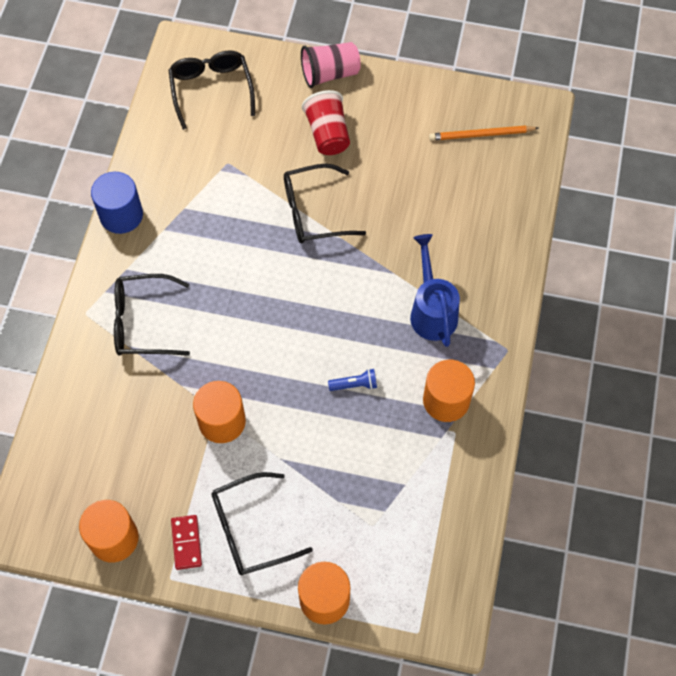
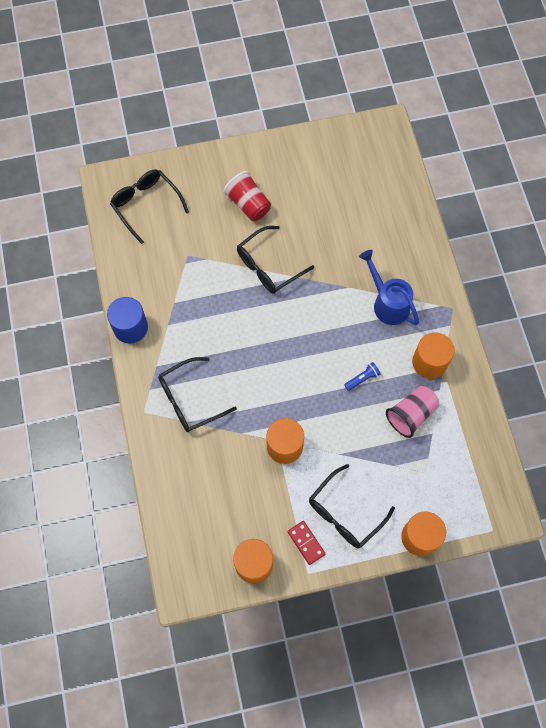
camera: 25 degrees left, 5 degrees up
pink cup [301,42,361,88] -> pink cup moved to [386,386,439,438]
orange pencil [429,125,538,141] -> none

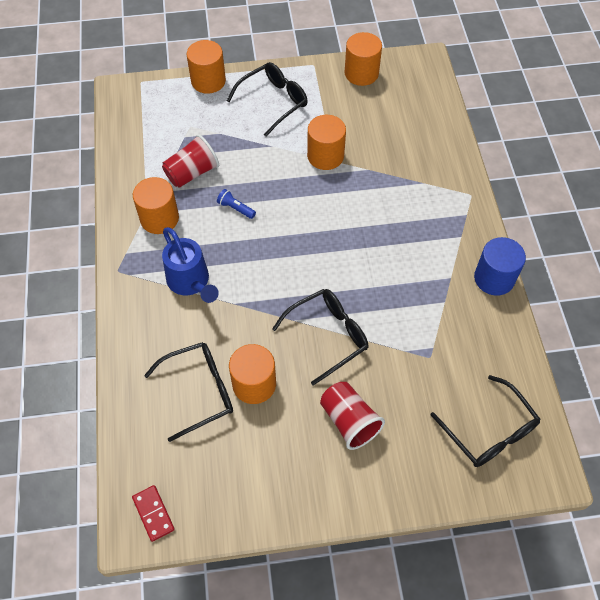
camera: 175 degrees left, 10 degrees down
black glasses [158,357,237,432] -> black glasses moved to [144,342,233,442]
red domino [287,521,326,565] -> red domino moved to [132,485,175,542]
blue flashlight [344,362,381,391] -> blue flashlight turned 60 degrees clockwise [217,189,256,219]
pink cup [386,386,439,438] -> red cup [162,134,219,188]
none -> orange cylinder [229,344,276,404]

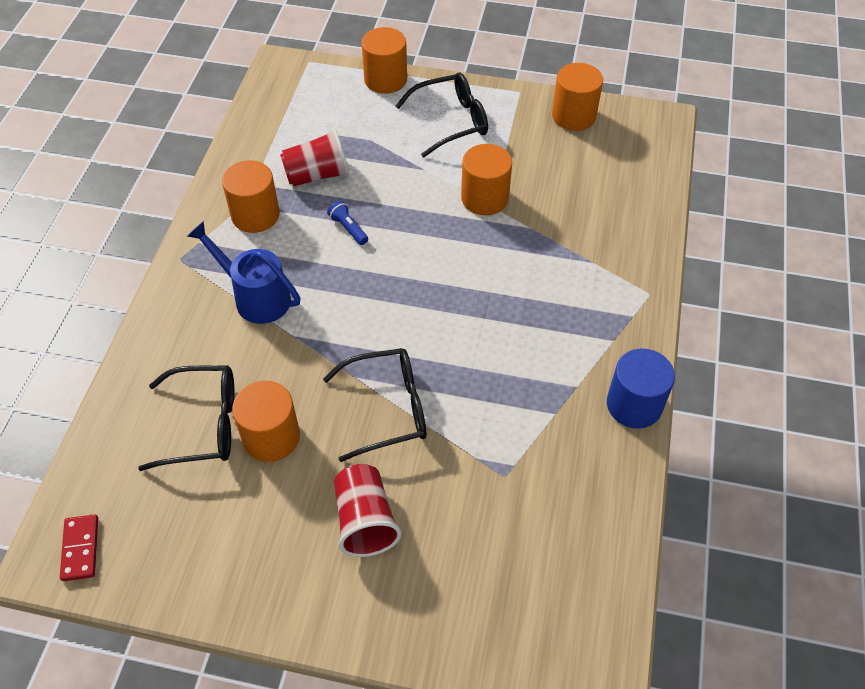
camera: 20 degrees right, 5 degrees down
blue watering can [162,227,219,303] -> blue watering can turned 135 degrees clockwise [187,221,300,324]
black glasses [431,375,540,467] -> none

